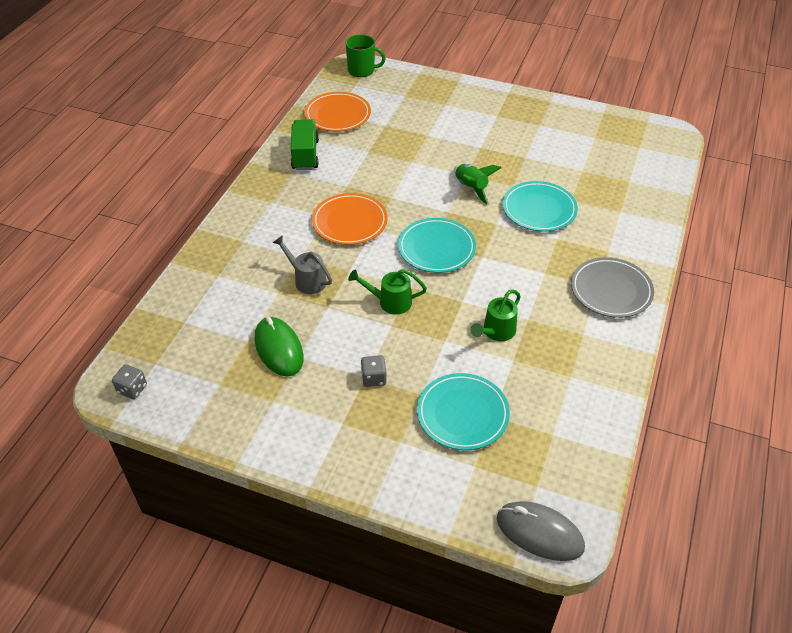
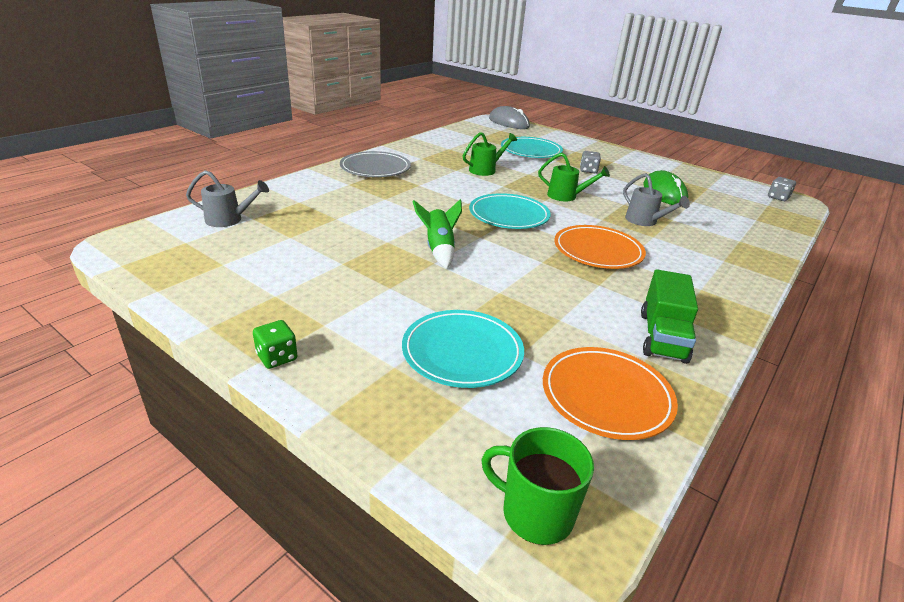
camera: 165 degrees left, 15 degrees down
turquoise plate [502,181,578,232] -> turquoise plate moved to [402,310,524,388]
none -> grey watering can [186,170,269,227]
none -> green dice [253,320,298,369]

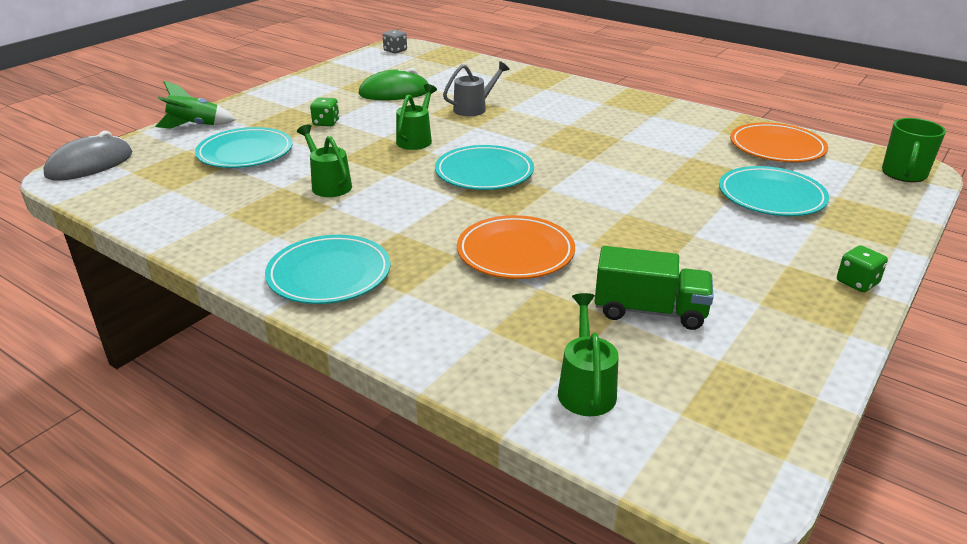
camera: 90 degrees left, 0 degrees up
grey watering can [186,170,269,227] -> green watering can [558,293,619,416]
grey plate [340,151,411,177] -> turquoise plate [265,235,391,304]
green rocket [412,199,462,269] -> green rocket moved to [155,81,236,129]
orange plate [554,225,646,269] -> orange plate moved to [457,215,575,279]
grey dice [580,151,601,173] -> green dice [310,97,339,126]
green truck [641,269,698,364] -> green truck moved to [595,246,714,330]

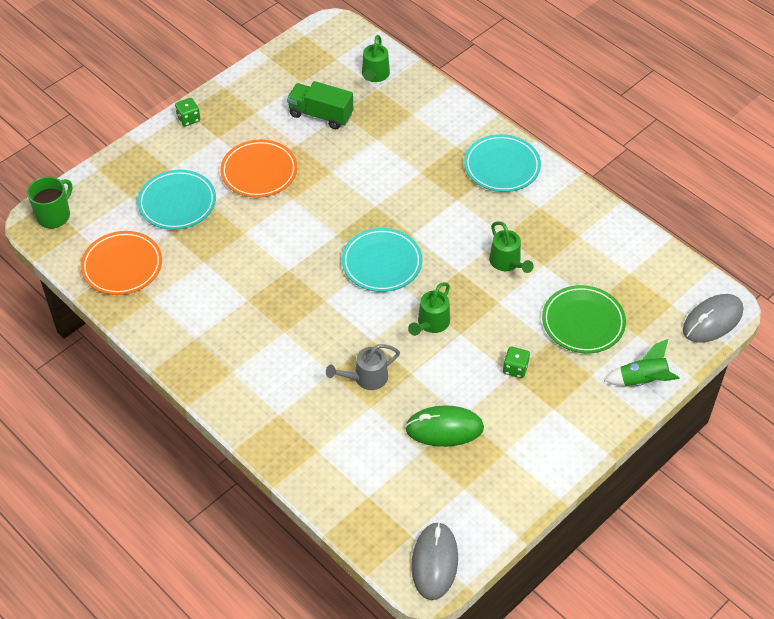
camera: 170 degrees left, 20 degrees up
turquoise plate [195,127,293,168] -> green plate [542,285,626,353]
grey dice [383,30,407,53] -> grey mouse [411,522,458,600]
orange plate [457,215,575,279] -> orange plate moved to [220,139,297,198]

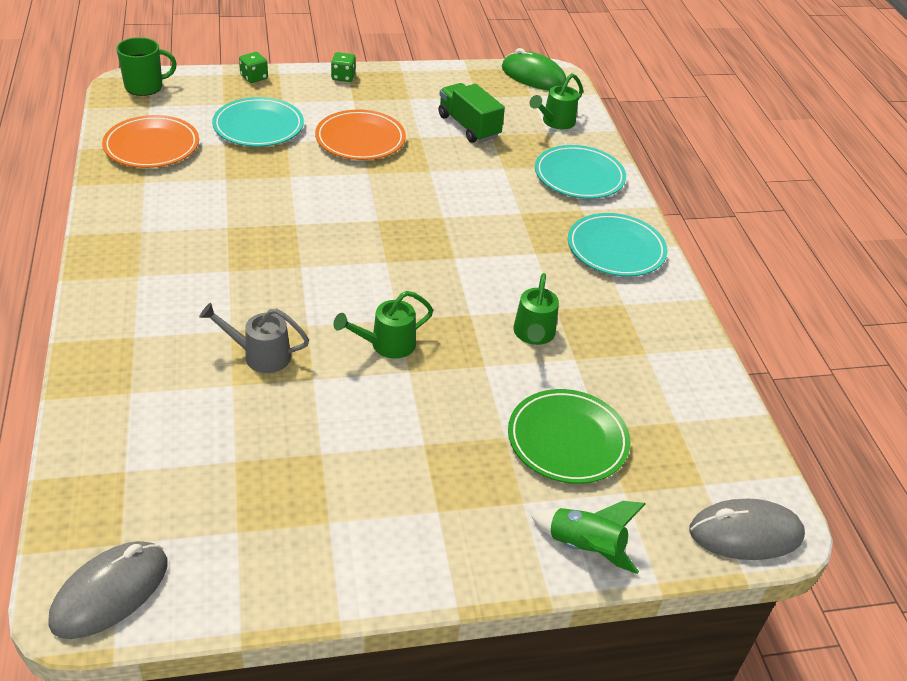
camera: 30 degrees right, 10 degrees down
turquoise plate [342,228,422,292] -> turquoise plate moved to [535,145,626,199]
green mouse [405,405,484,447] -> green mouse moved to [502,48,567,90]
green dice [503,347,530,378] -> green dice moved to [239,52,268,83]

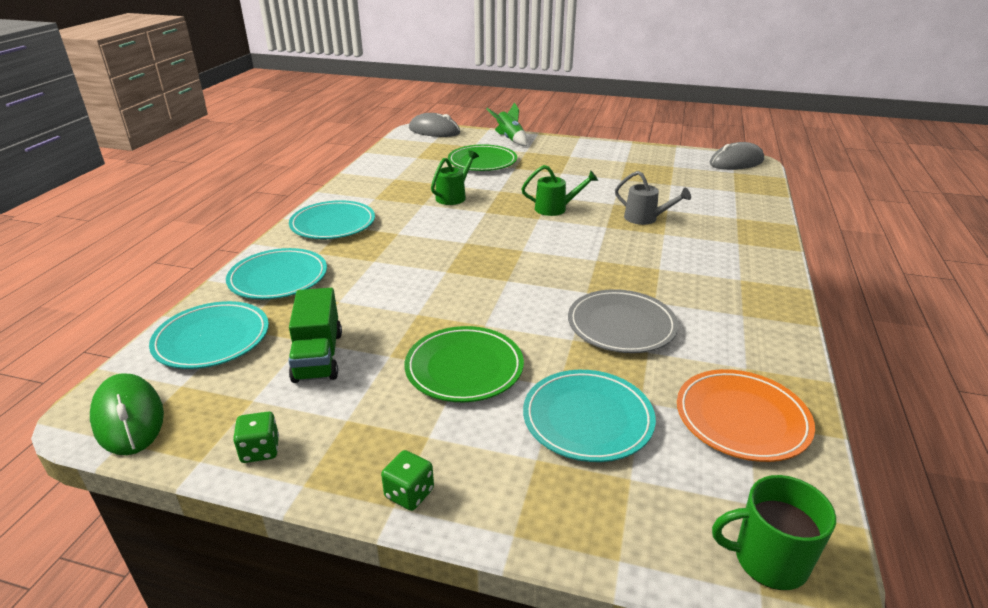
camera: 150 degrees left, 10 degrees down
green dice [239,52,268,83] -> green dice moved to [233,412,279,463]
orange plate [315,110,406,160] -> green plate [405,326,524,402]
green watering can [529,73,583,129] -> turquoise plate [149,301,269,369]
none -> grey plate [568,289,678,353]

